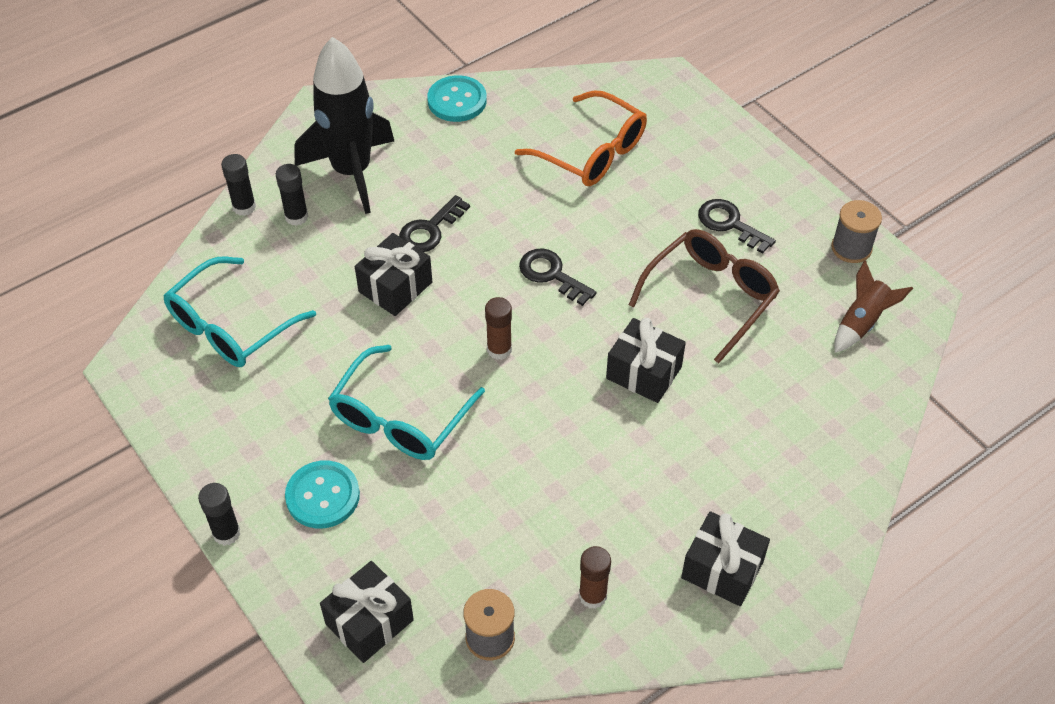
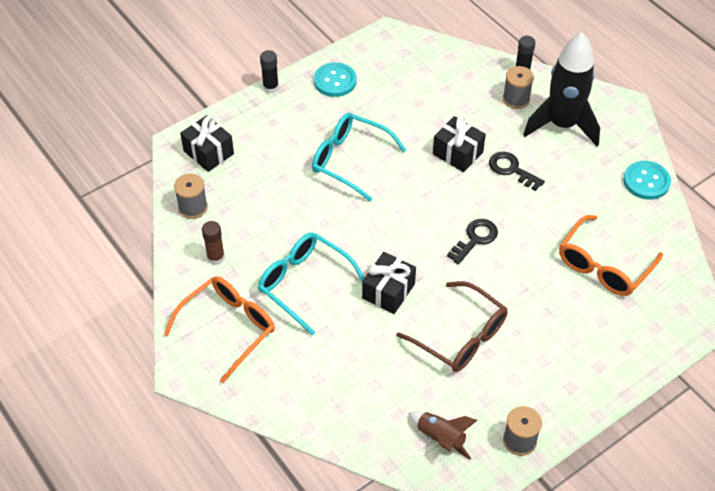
camera: 90 degrees right, 0 degrees up
turquoise glasses [163,257,316,367] -> turquoise glasses moved to [258,232,364,335]
black glue stick [276,164,308,226] -> grey spool [503,66,534,109]
turquoise button [285,460,360,529] -> turquoise button moved to [314,62,357,97]
brown glue stick [485,297,512,360] -> none
black gift [681,511,770,606] -> orange glasses [164,276,275,383]
black key [698,199,776,254] -> none

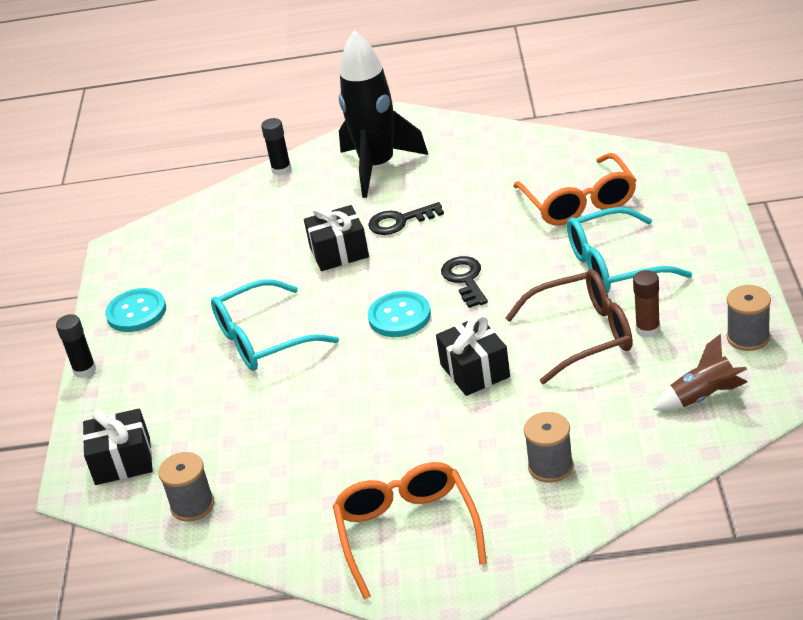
camera: 50 degrees left, 15 degrees down
brown glue stick [202,221,225,265] -> brown glue stick moved to [633,270,660,338]
turquoise glasses [258,232,364,335] -> turquoise glasses moved to [567,207,692,293]
grey spool [503,66,534,109] -> grey spool moved to [524,412,573,483]
turquoise button [623,161,671,200] -> turquoise button moved to [368,291,431,337]

